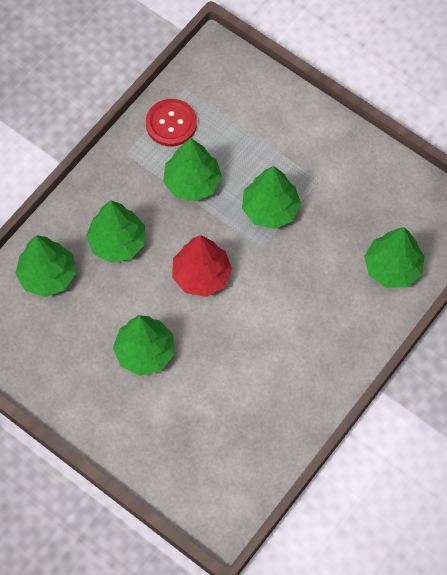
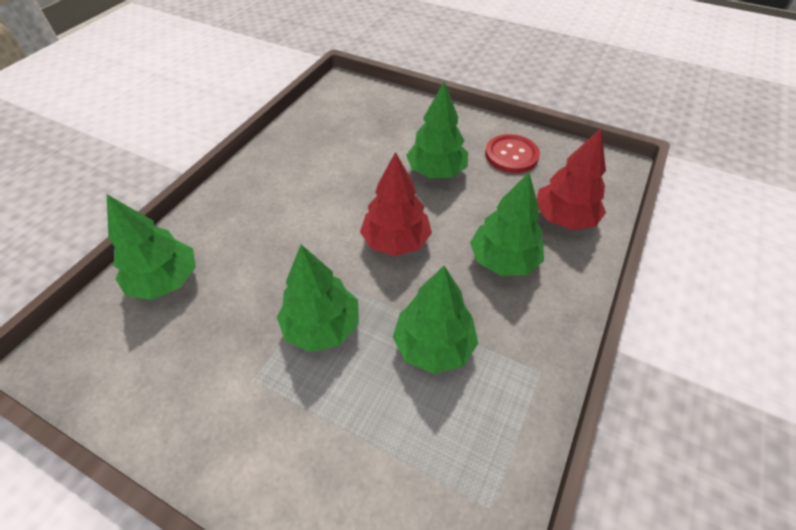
camera: 170 degrees right, 15 degrees down
green tree [15,235,76,297] -> red tree [537,128,606,230]
red button [146,99,197,146] -> red button moved to [485,134,540,173]

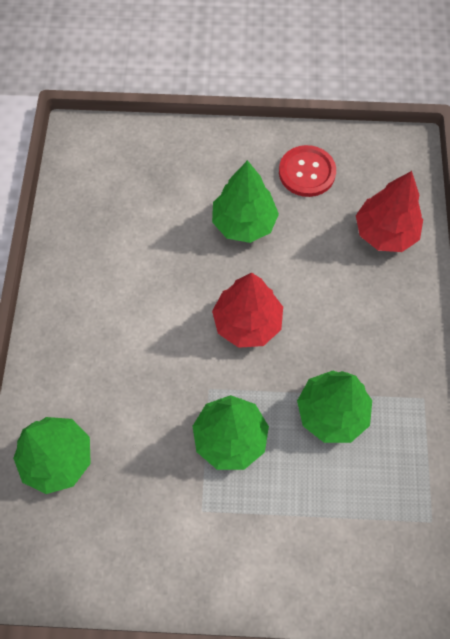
camera: 25 degrees left, 15 degrees up
green tree [470,172,544,276] -> none

